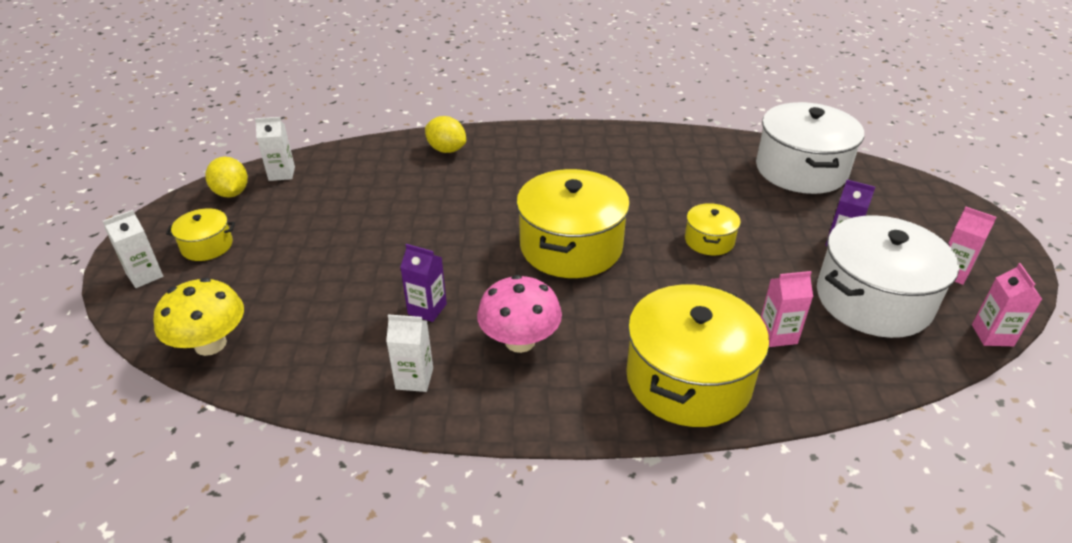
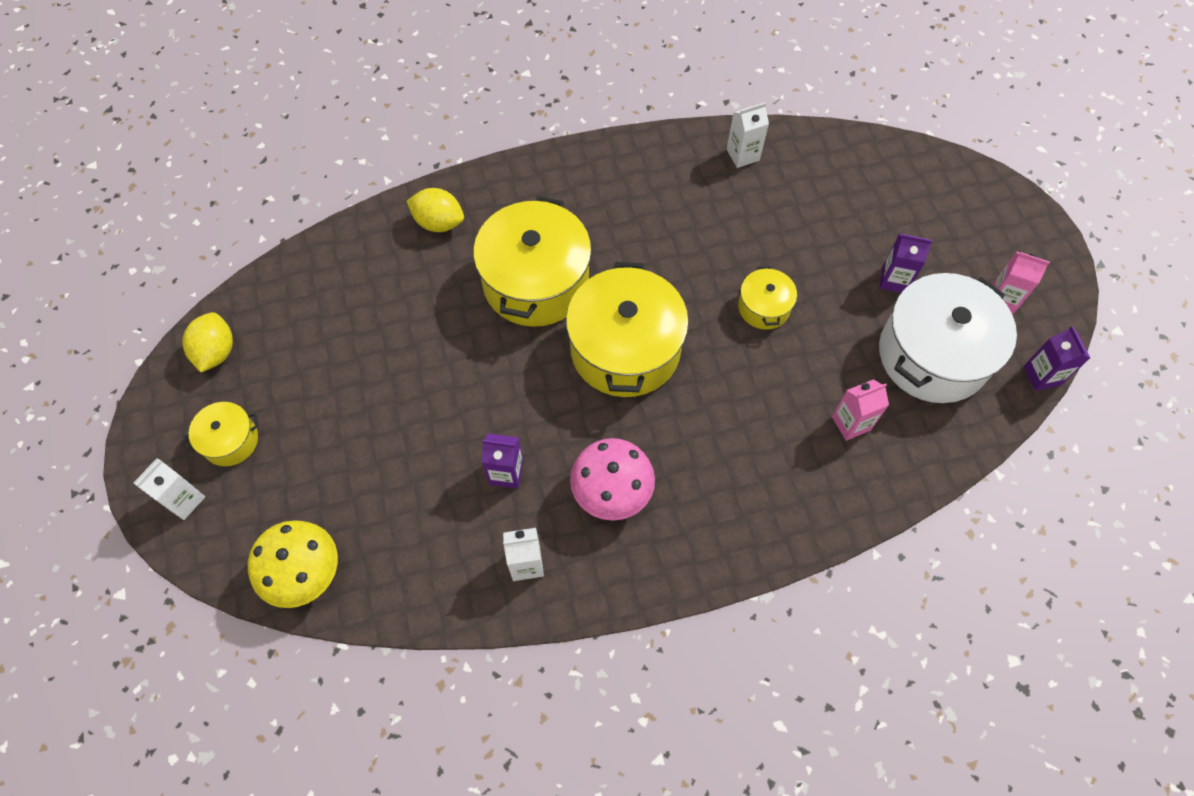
camera: 15 degrees left, 25 degrees up
yellow lemon [205,157,248,197] -> yellow lemon turned 45 degrees clockwise [182,312,233,372]
white carton [255,117,295,181] -> white carton moved to [727,102,769,168]
yellow pot [626,285,769,427] -> yellow pot moved to [473,196,592,327]
white pot [756,102,864,194] -> none
pink carton [972,263,1042,346] -> purple carton [1023,326,1090,391]

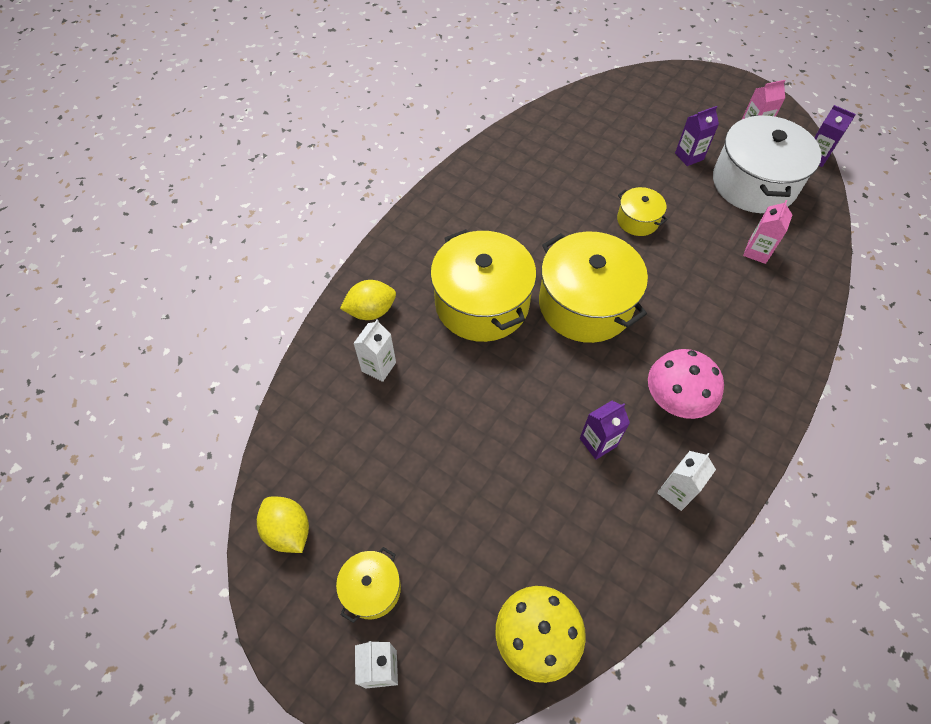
camera: 40 degrees left, 5 degrees down
white carton [727,102,769,168] -> white carton moved to [353,319,396,382]

